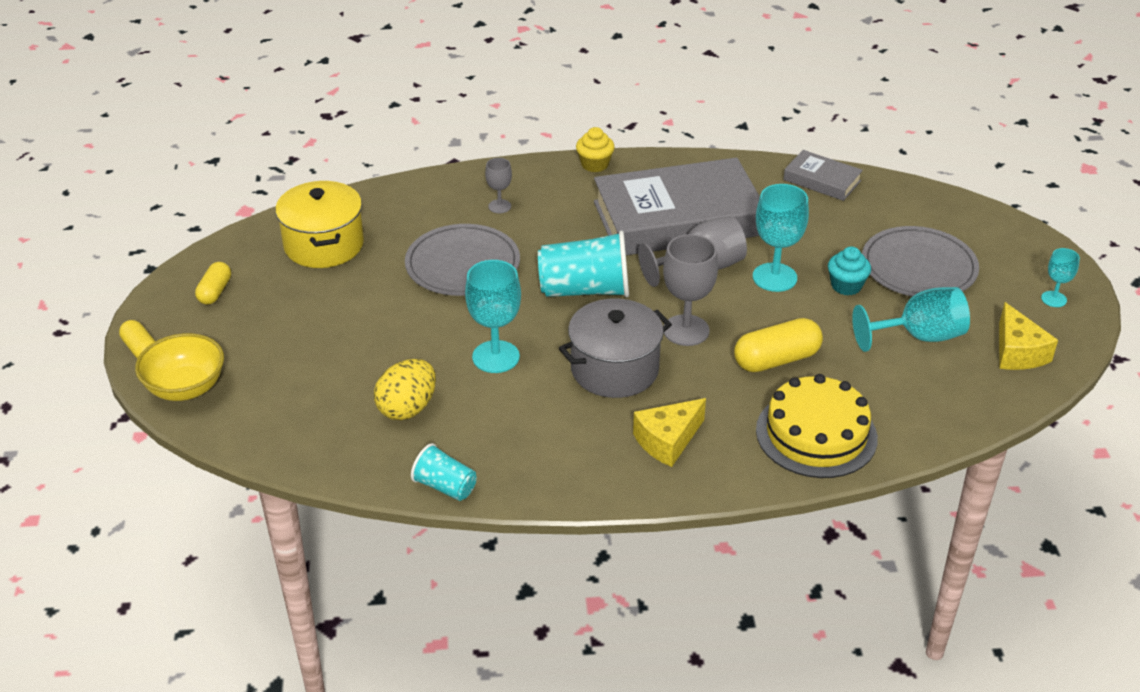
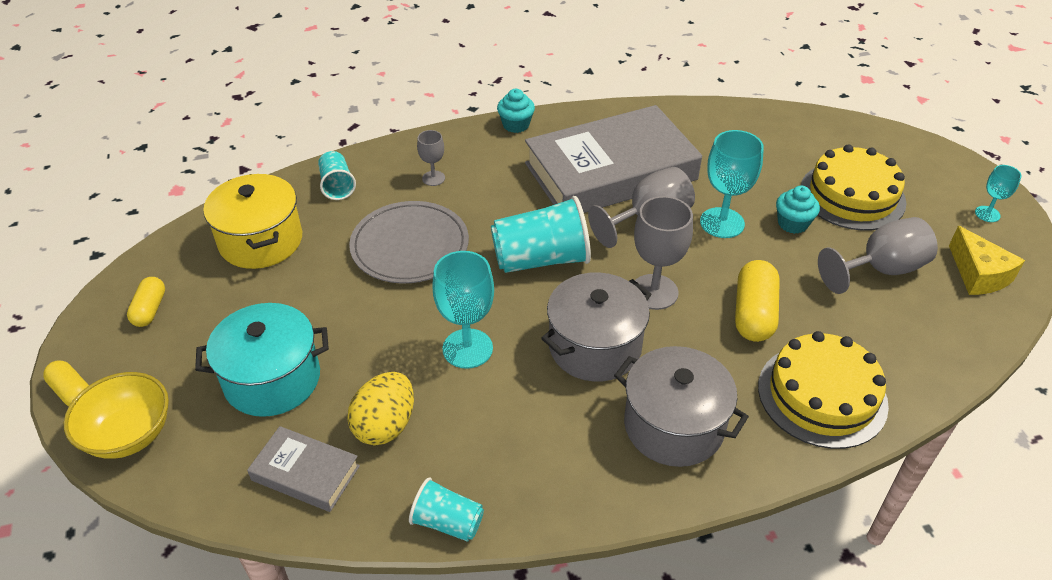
camera: 10 degrees left, 5 degrees up
yellow cupcake [576,127,615,172] -> turquoise cupcake [497,89,535,133]
yellow cheese [633,398,706,467] -> grey pot [614,346,749,467]
yellow capsule [734,318,823,372] -> yellow capsule turned 45 degrees counterclockwise [735,260,780,342]
grey book [783,150,863,201] -> grey book moved to [247,426,360,512]
turquoise goblet [852,287,970,352] -> grey goblet [818,217,938,294]
grey plate [862,226,979,297] -> yellow cake [801,144,907,231]
none -> turquoise pot [195,303,329,417]
none -> turquoise cup [318,151,356,200]

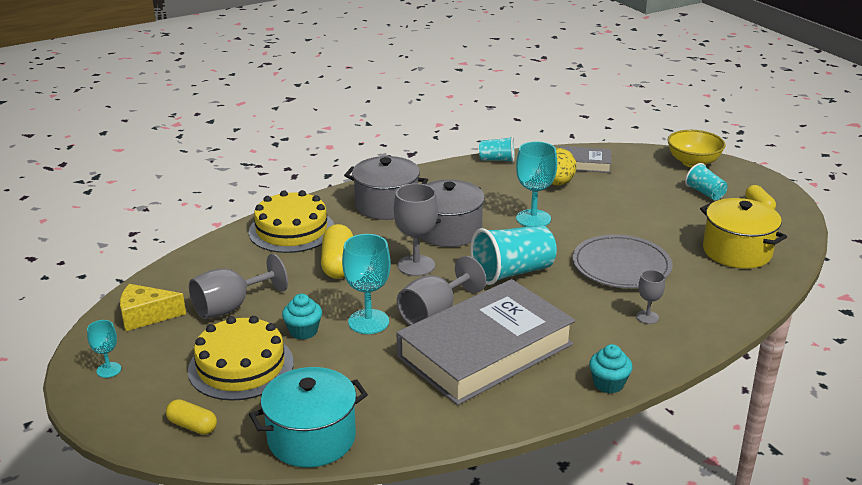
camera: 165 degrees right, 15 degrees down
yellow capsule [43,360,89,407] -> yellow capsule moved to [166,399,217,435]
turquoise pot [195,303,329,417] -> turquoise pot moved to [249,367,368,467]
turquoise cup [318,151,356,200] -> turquoise cup moved to [685,163,728,200]
yellow cheese [949,226,1025,295] -> yellow cheese turned 60 degrees counterclockwise [120,284,186,331]

